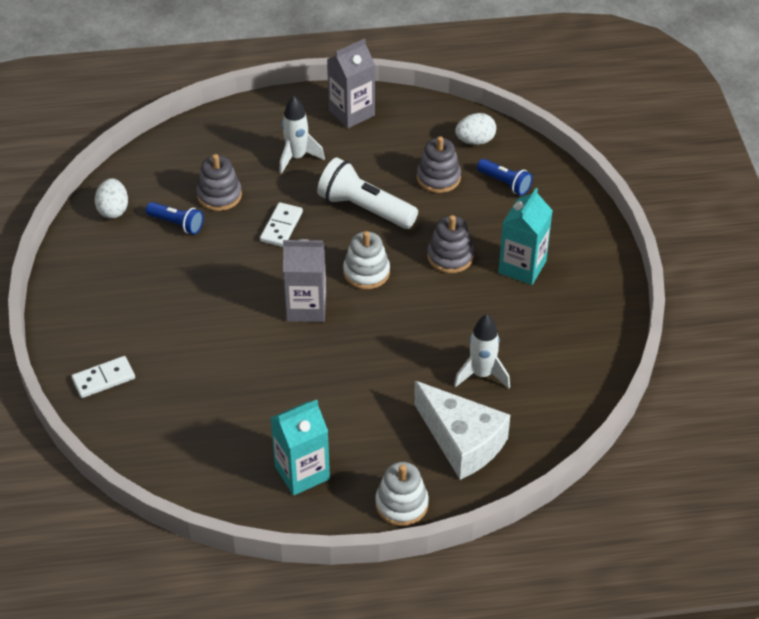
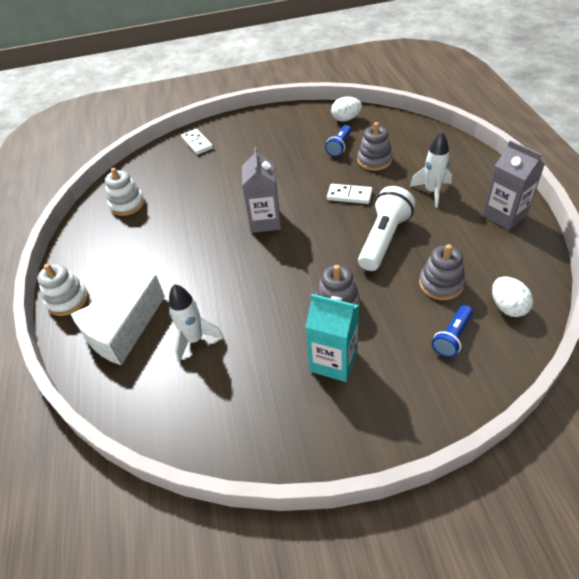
camera: 90 degrees right, 0 degrees up
turquoise carton [271,400,330,496] -> none
white stacking toy [343,231,390,289] -> white stacking toy moved to [105,168,145,216]

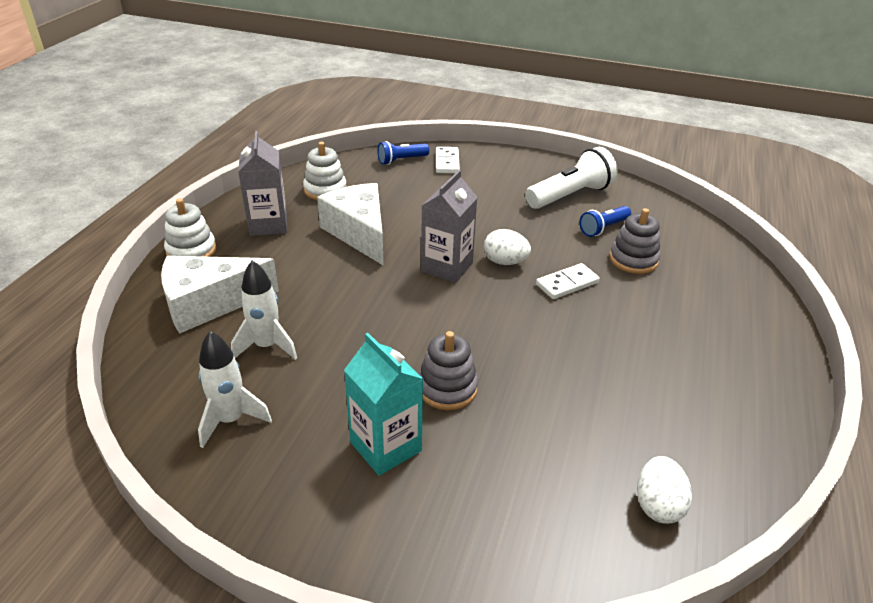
camera: 25 degrees right, 10 degrees down
white domino [327,184,372,204] -> white domino turned 75 degrees counterclockwise [536,263,600,299]
white egg [331,97,362,121] -> white egg moved to [484,229,531,265]
white flashlight [358,186,415,271] -> white flashlight moved to [525,147,618,209]
white rocket [410,132,452,208] -> white rocket moved to [198,331,272,448]
grey stacking toy [419,244,465,300] -> none
blue flashlight [432,305,473,358] -> blue flashlight moved to [377,141,429,165]
grey carton [482,140,545,230] -> grey carton moved to [238,131,287,236]
none -> white cheese [317,183,384,266]

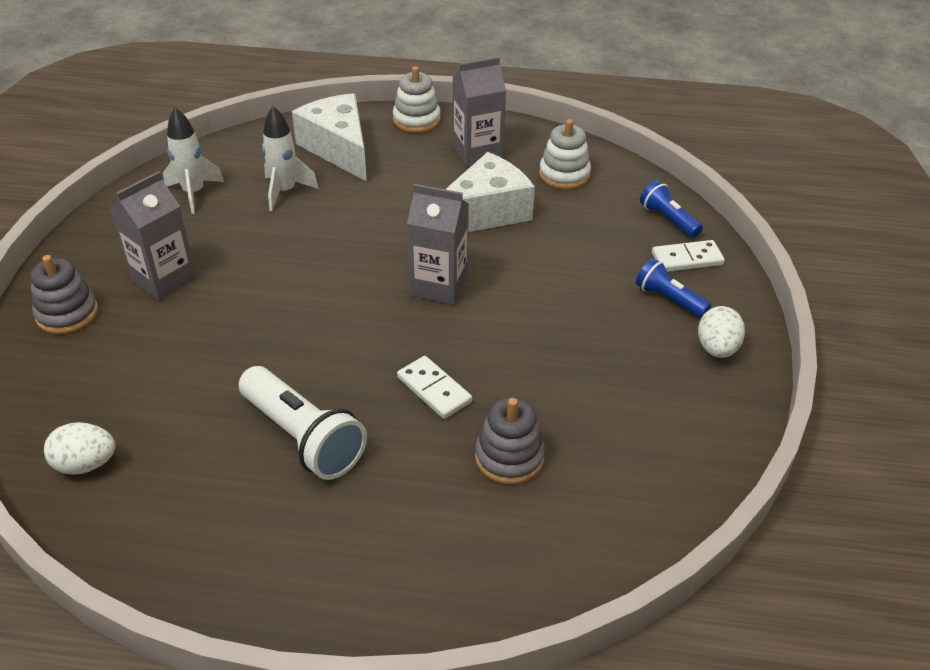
camera: 80 degrees right, 5 degrees up
turquoise carton [344,333,423,476] -> grey carton [110,171,197,301]
grey stacking toy [419,331,478,410] -> grey stacking toy moved to [30,255,98,334]
white egg [484,229,531,265] -> white egg moved to [698,306,745,358]
white flashlight [525,147,618,209] -> white flashlight moved to [239,366,367,480]
blue flashlight [579,206,631,237] -> blue flashlight moved to [636,258,711,318]

